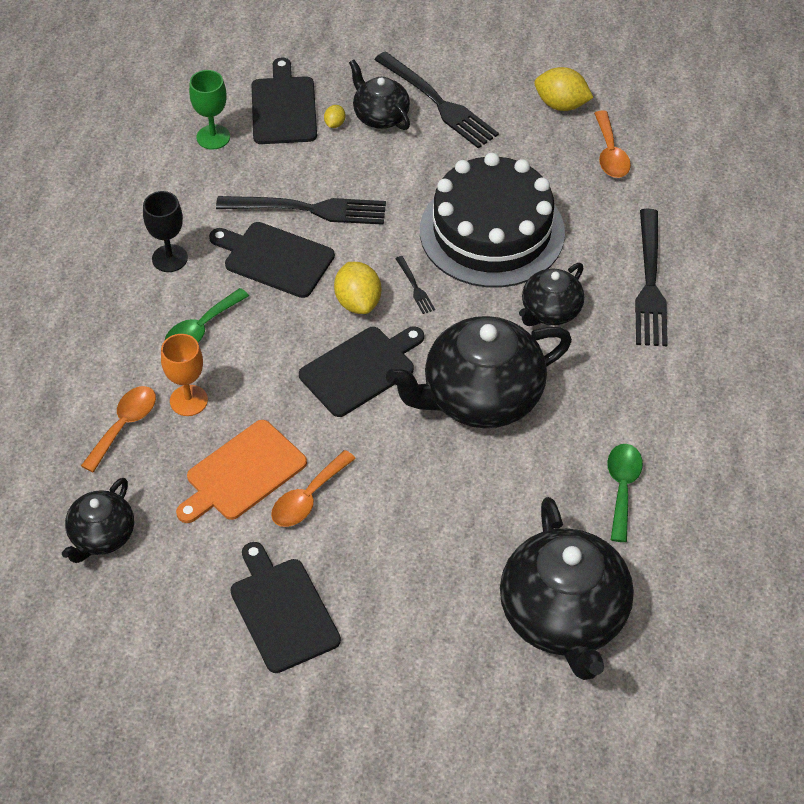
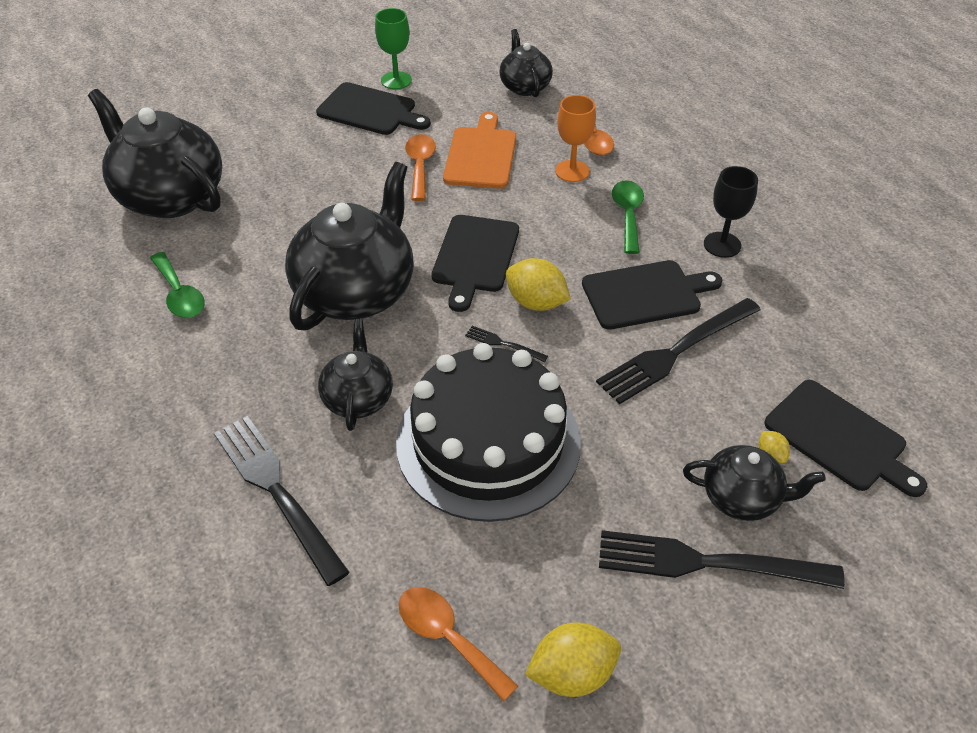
camera: 140 degrees right, 5 degrees down
green goblet [189,70,230,150] -> green goblet moved to [375,8,412,89]

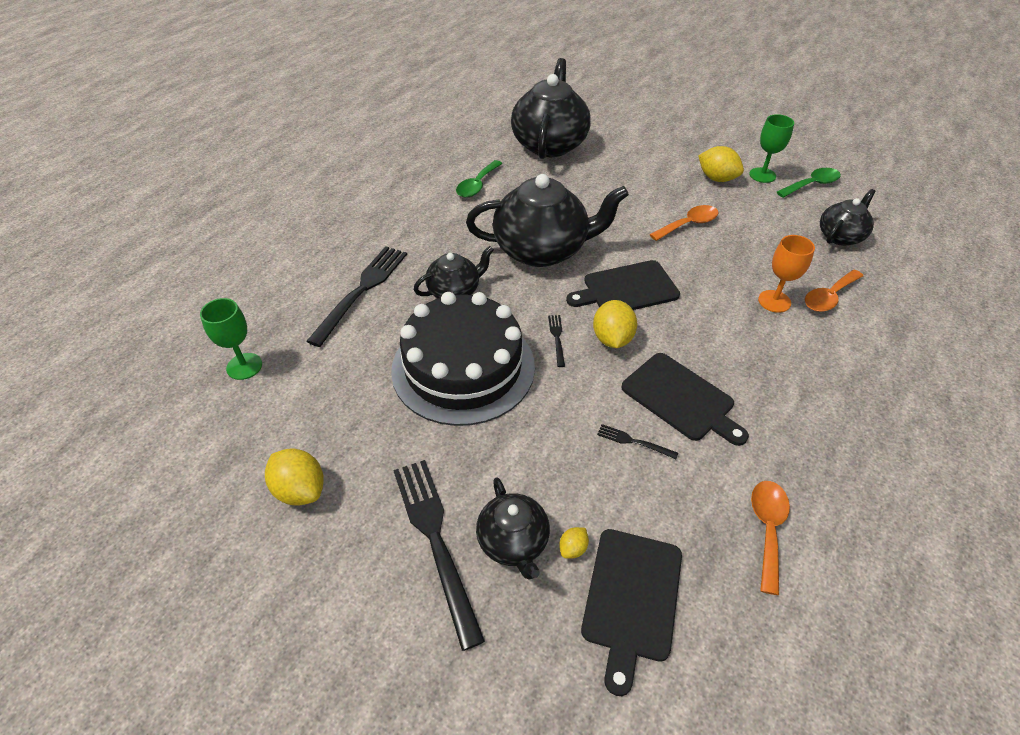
camera: 60 degrees right, 0 degrees up
black cutting board [316,82,431,135] -> yellow lemon [698,146,744,182]
orange spoon [398,587,518,702] -> orange spoon moved to [751,481,790,595]
orange cutting board [443,112,516,189] -> none
black fork [596,298,761,404] -> black fork [597,424,678,459], size x0.44
green spoon [612,180,644,254] -> green spoon moved to [777,168,841,198]
black goblet [704,166,758,258] -> none
none -> green goblet [200,298,262,380]

